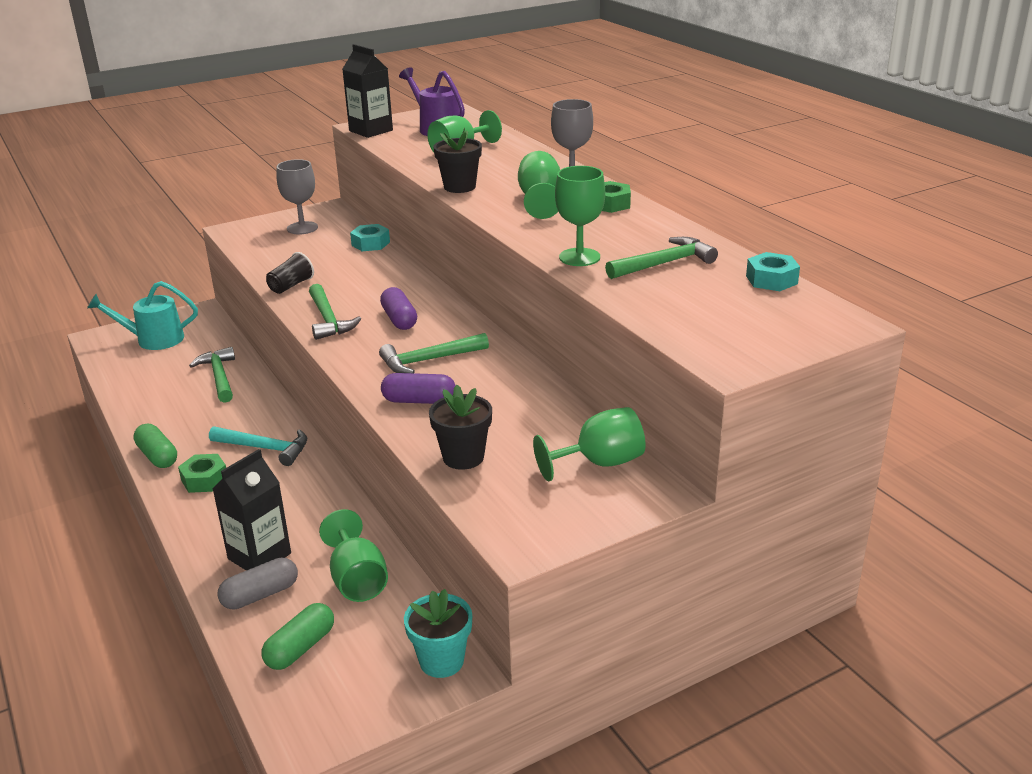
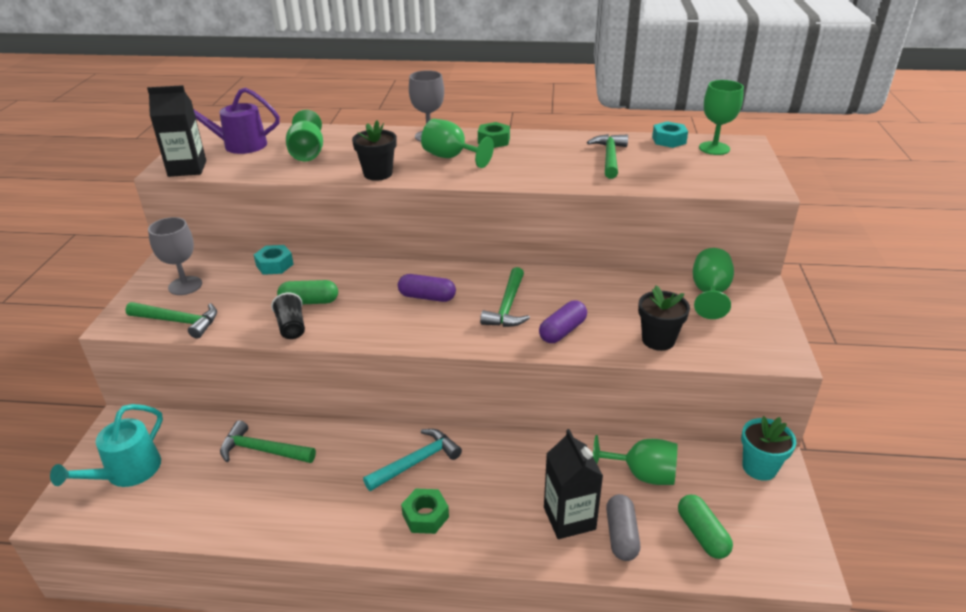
camera: 55 degrees left, 5 degrees up
green capsule [133,424,177,468] -> green capsule moved to [277,280,338,304]
green hammer [309,284,361,340] -> green hammer moved to [125,302,217,339]
green goblet [555,166,605,266] -> green goblet moved to [699,80,744,155]

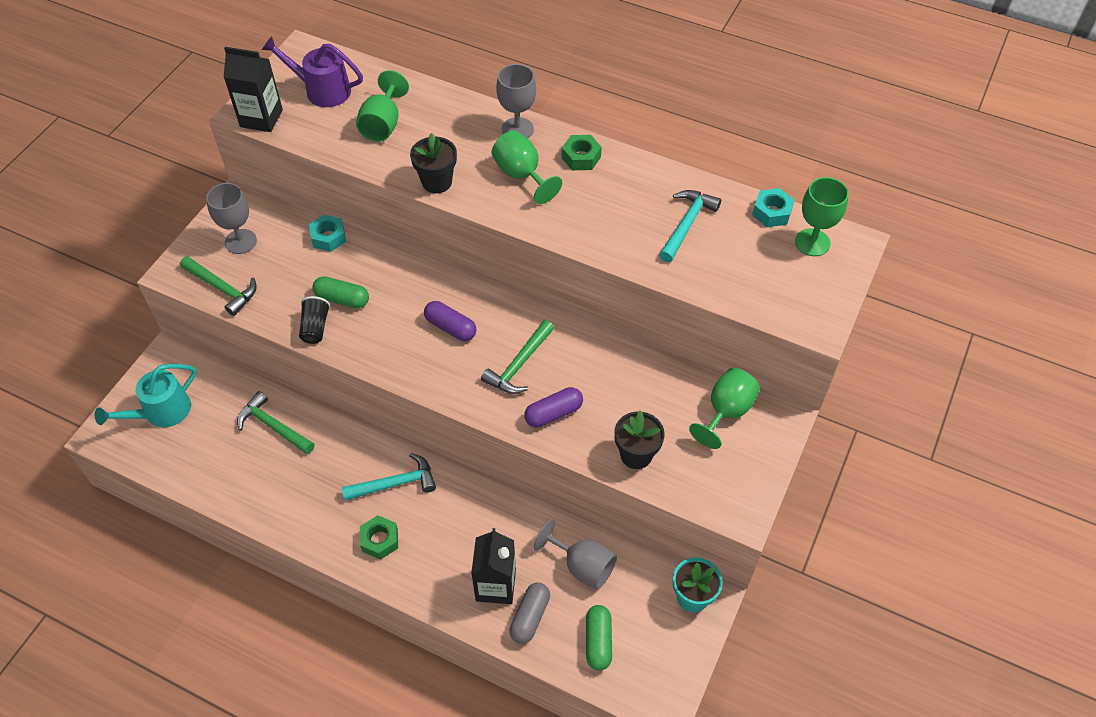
camera: 20 degrees right, 20 degrees up
green hammer [587,134,628,179] -> turquoise hammer [659,190,721,262]
green goblet [593,435,677,485] -> grey goblet [534,519,617,589]

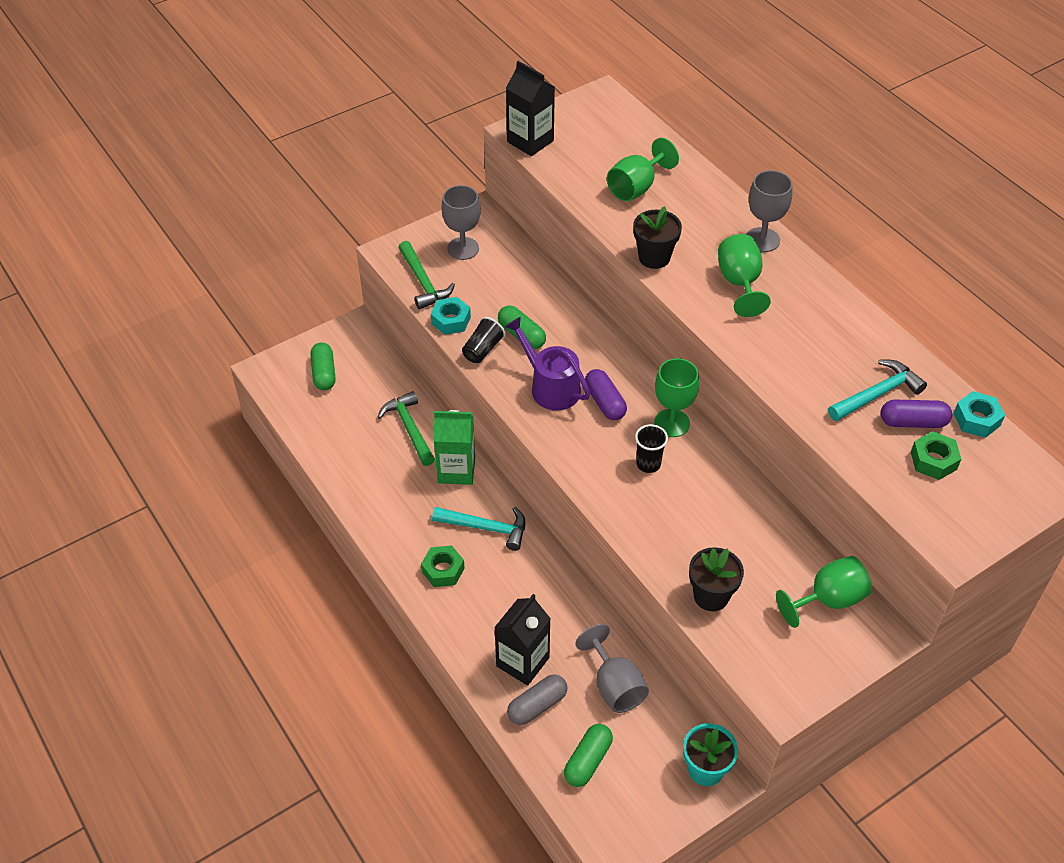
camera: 30 degrees right, 5 degrees down
turquoise watering can [95,364,197,427] -> green capsule [310,343,336,390]
purple watering can [262,36,363,107] -> purple watering can moved to [505,317,590,410]
turquoise nut [309,215,346,252] -> turquoise nut moved to [431,297,471,335]
green hammer [481,320,554,394] -> black cup [635,424,668,473]
purple capsule [524,387,583,428] -> purple capsule moved to [881,400,952,428]
green nut [562,135,602,170] -> green nut moved to [911,431,961,480]
green goblet [795,177,848,256] -> green goblet moved to [654,358,699,437]
none -> green carton [434,410,475,485]

